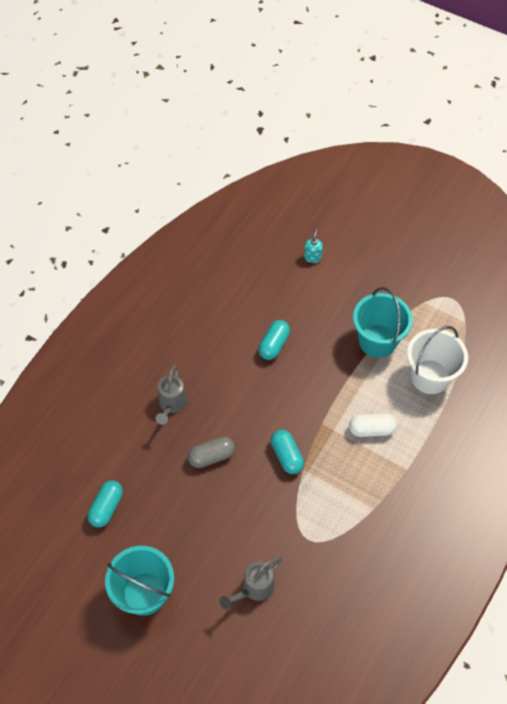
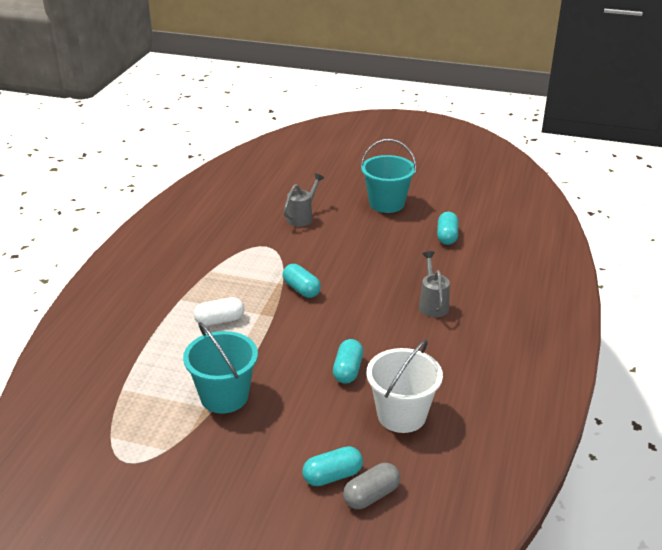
camera: 165 degrees right, 25 degrees down
grey capsule [188,437,235,468] -> grey capsule moved to [343,463,400,509]
turquoise soap dispenser [304,230,323,263] -> turquoise capsule [302,446,363,486]
white bucket [407,326,468,394] -> white bucket moved to [366,340,443,433]

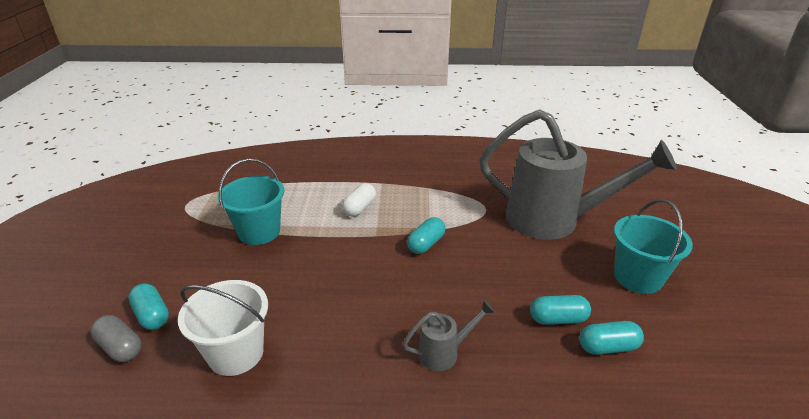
camera: 75 degrees right, 0 degrees up
white capsule [194,297,245,326] -> white capsule turned 60 degrees clockwise [342,183,376,217]
grey watering can [283,173,324,227] -> grey watering can [479,109,677,240], size x2.44
turquoise capsule [333,339,363,384] -> turquoise capsule moved to [530,295,591,325]

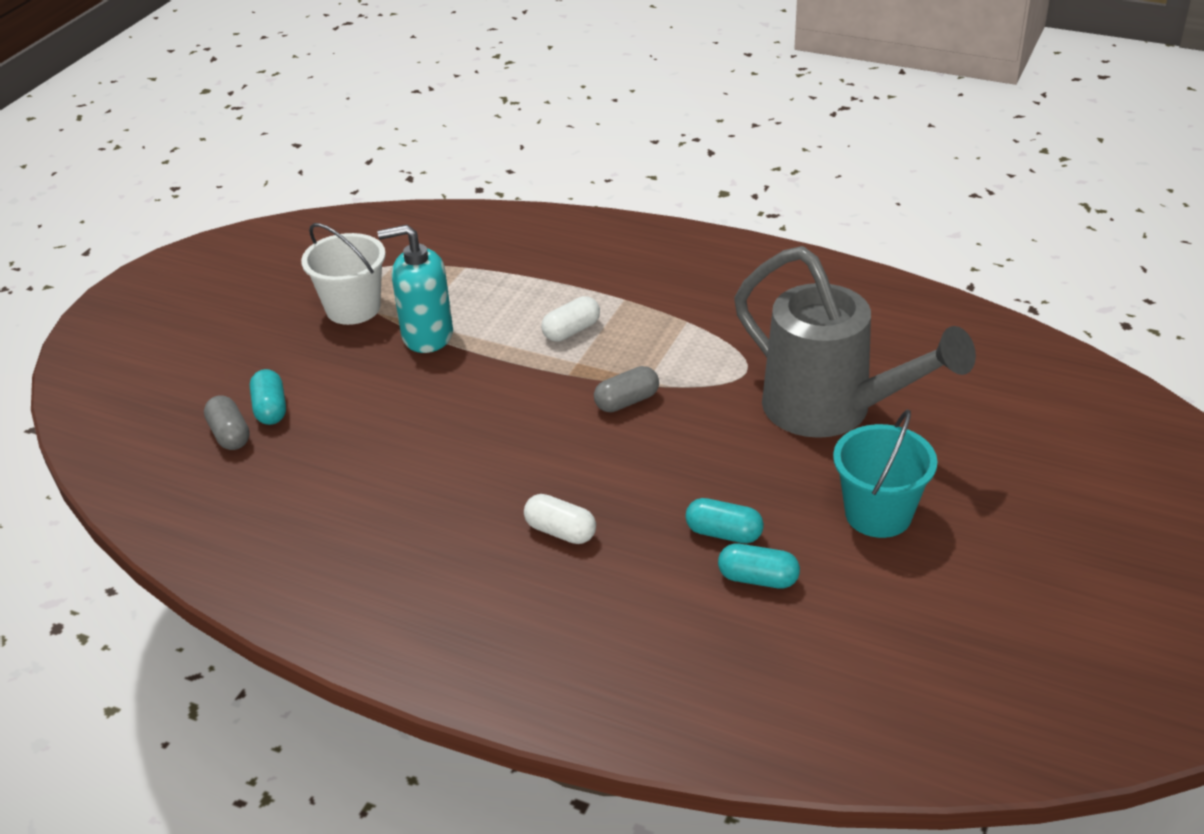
camera: 25 degrees right, 5 degrees up
white bucket [178,280,268,376] -> white bucket moved to [301,223,386,325]
turquoise bucket [218,158,284,245] -> turquoise soap dispenser [377,225,453,353]
grey watering can [403,300,495,371] -> white capsule [524,494,596,544]
turquoise capsule [407,217,446,254] -> grey capsule [594,366,659,412]

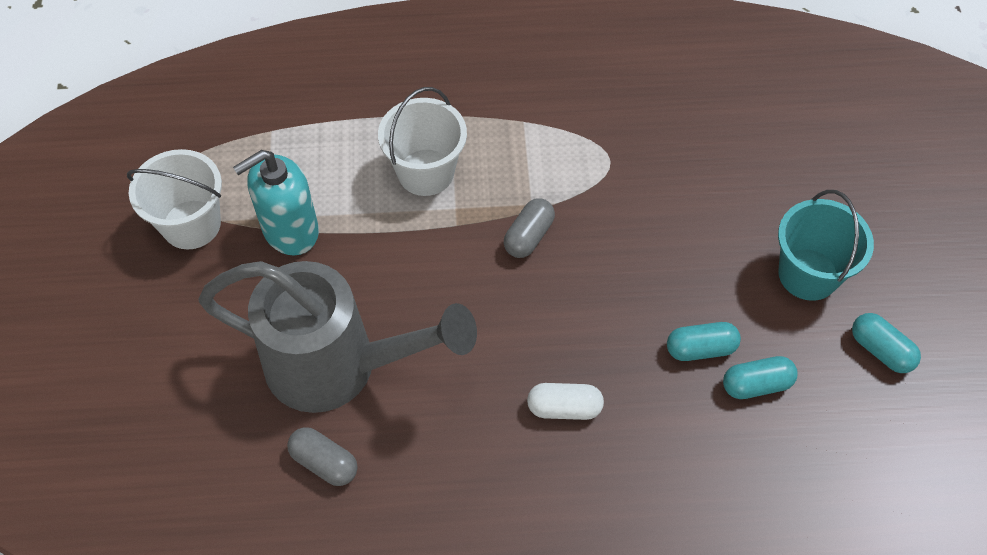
camera: 30 degrees left, 20 degrees up
grey capsule [204,395,250,450] -> grey capsule moved to [287,427,357,486]
turquoise capsule [250,369,286,425] -> turquoise capsule moved to [852,313,921,373]
white capsule [541,296,600,342] -> white bucket [378,87,467,196]
grey watering can [734,246,976,438] -> grey watering can moved to [198,261,477,413]

